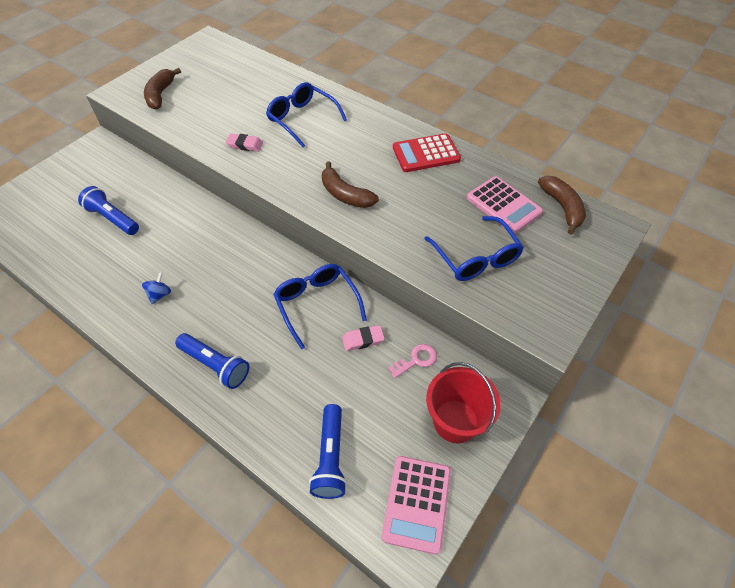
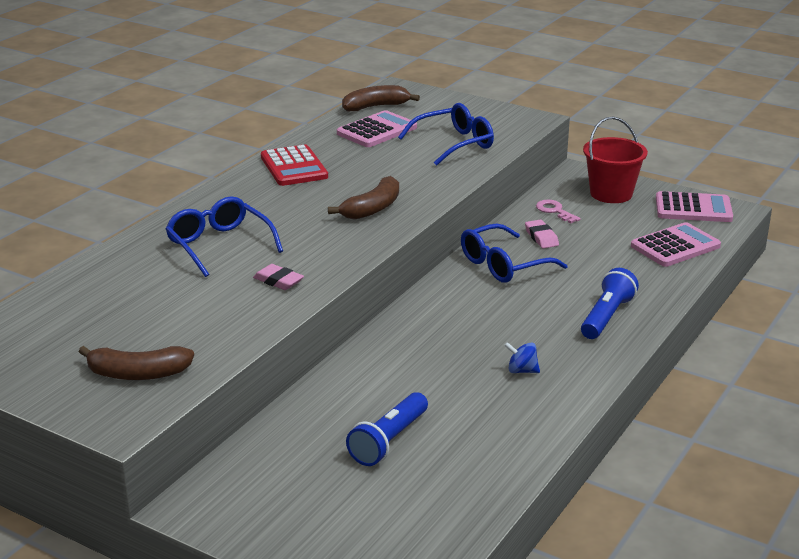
camera: 95 degrees left, 25 degrees down
pink eraser [226,133,263,152] -> pink eraser turned 60 degrees counterclockwise [253,264,304,290]
blue glasses [266,82,347,148] -> blue glasses turned 105 degrees clockwise [165,196,283,277]
blue flashlight [309,404,347,499] -> pink calculator [631,222,721,267]

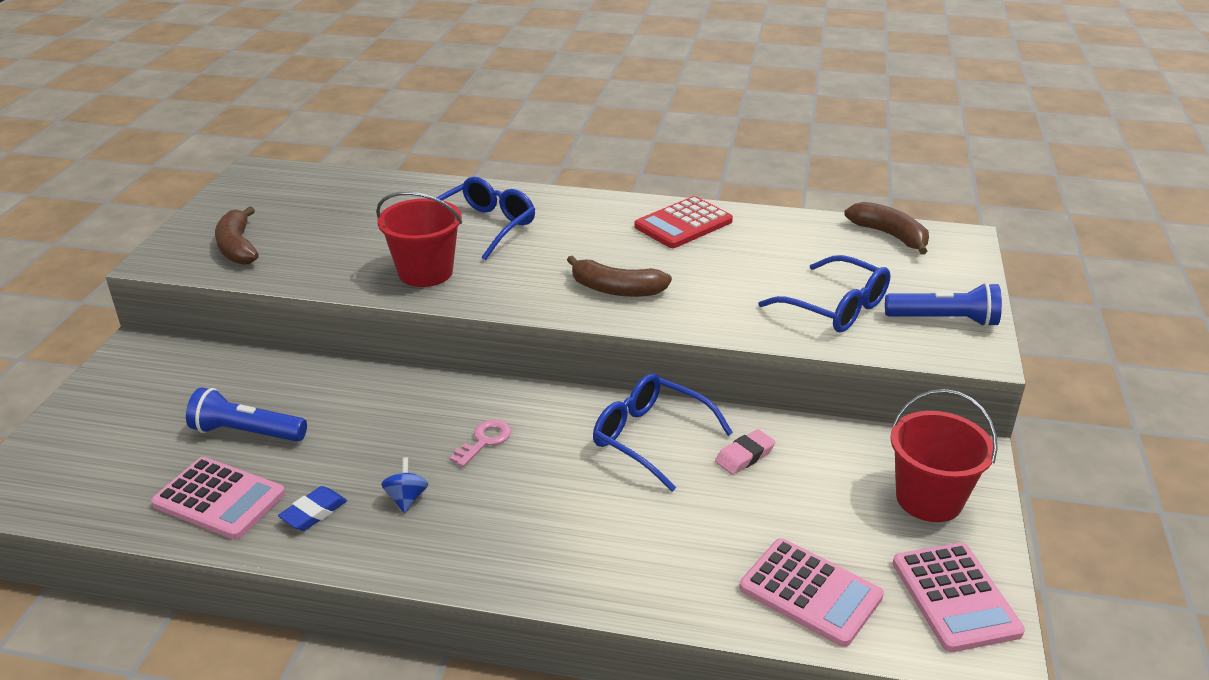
camera: 70 degrees right, 5 degrees up
pink eraser [253,264,304,290] -> red bucket [376,192,462,287]
pink calculator [337,110,417,147] -> pink calculator moved to [151,457,285,540]
pink key [536,200,581,223] -> pink key moved to [449,420,511,467]
blue flashlight [581,268,639,339] -> blue flashlight moved to [885,283,1002,327]
none -> blue eraser [278,486,347,531]

